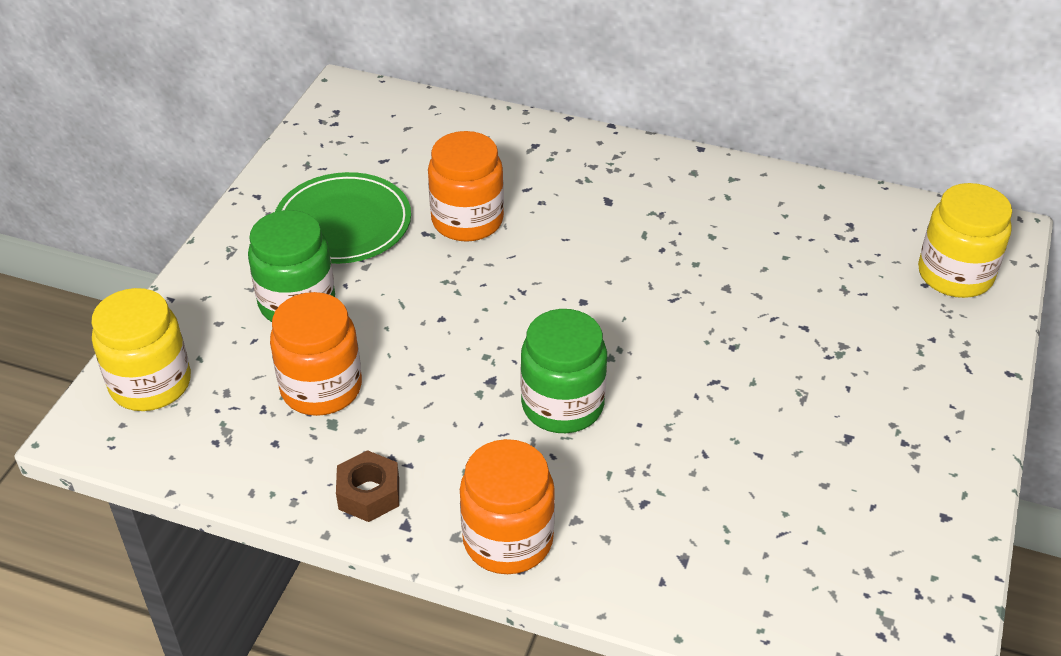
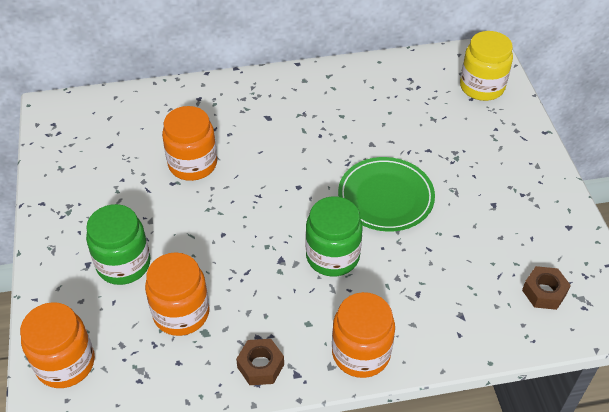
camera: 30 degrees left, 5 degrees up
yellow jar [92,288,191,411] -> orange jar [20,302,95,388]
green plate [275,172,411,264] -> green plate moved to [338,157,435,232]
none -> brown nut [522,266,571,310]

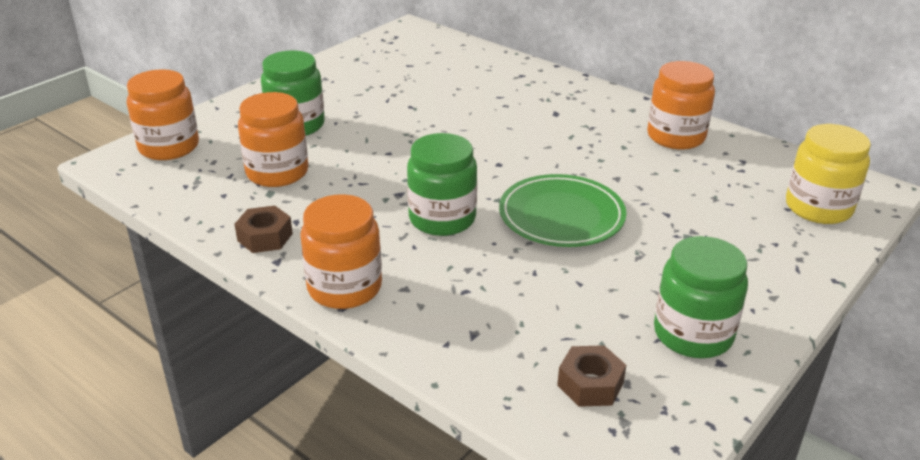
camera: 50 degrees right, 15 degrees down
orange jar [162,106,217,181] -> orange jar moved to [647,61,715,149]
none -> green jar [654,236,748,358]

